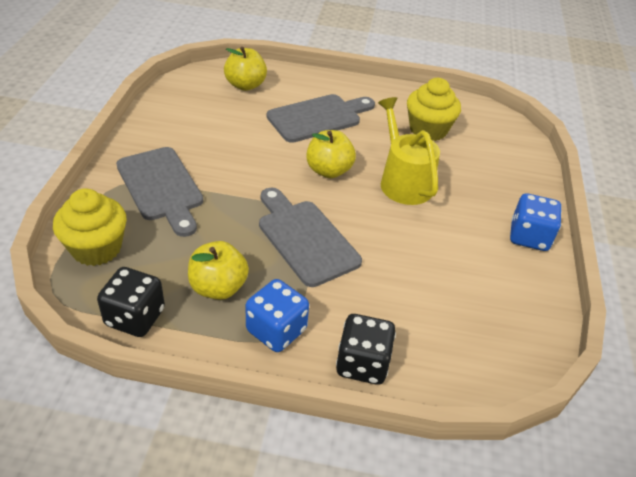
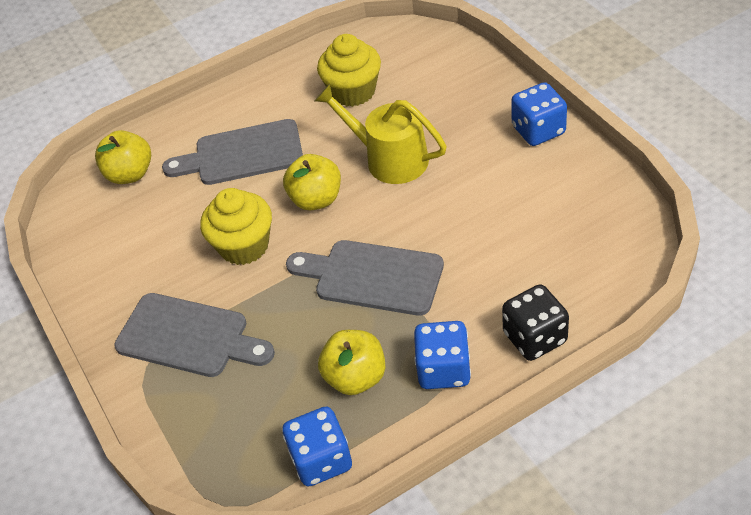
camera: 30 degrees left, 5 degrees up
yellow cupcake [53,188,127,266] -> yellow cupcake moved to [200,188,272,265]
black dice [97,267,165,337] -> blue dice [282,406,352,486]
grey cutting board [267,94,375,143] -> grey cutting board turned 120 degrees counterclockwise [162,119,303,185]

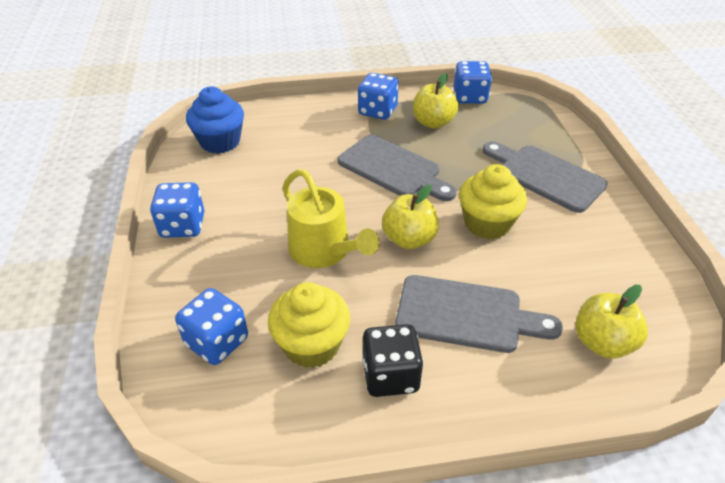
camera: 165 degrees left, 5 degrees down
black dice [502,284,569,361] -> black dice moved to [362,324,424,397]
none -> blue dice [175,288,248,365]
none -> blue cupcake [186,87,244,154]

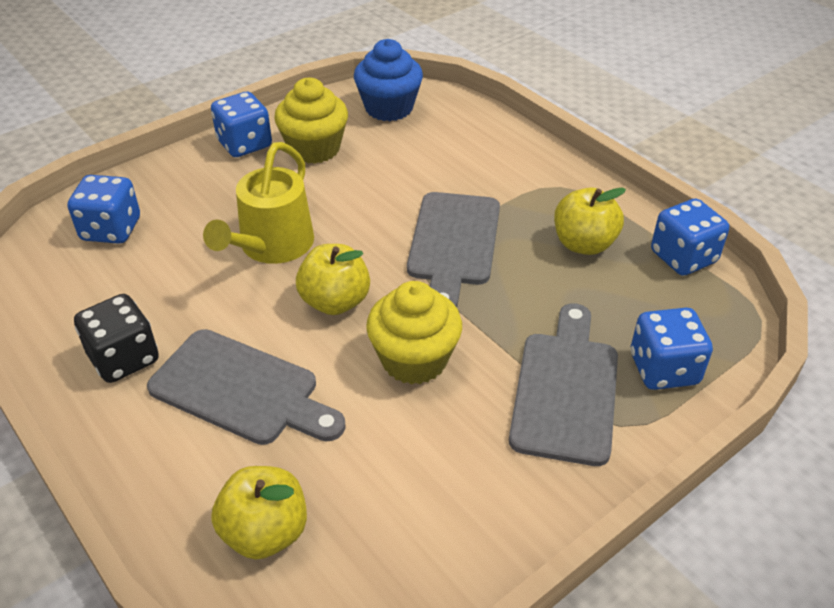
camera: 60 degrees right, 0 degrees up
yellow cupcake [268,282,350,368] -> yellow cupcake moved to [274,78,348,164]
blue dice [358,73,399,120] -> blue dice moved to [631,308,713,390]
grey cutting board [395,275,563,353] -> grey cutting board turned 45 degrees counterclockwise [147,329,346,445]

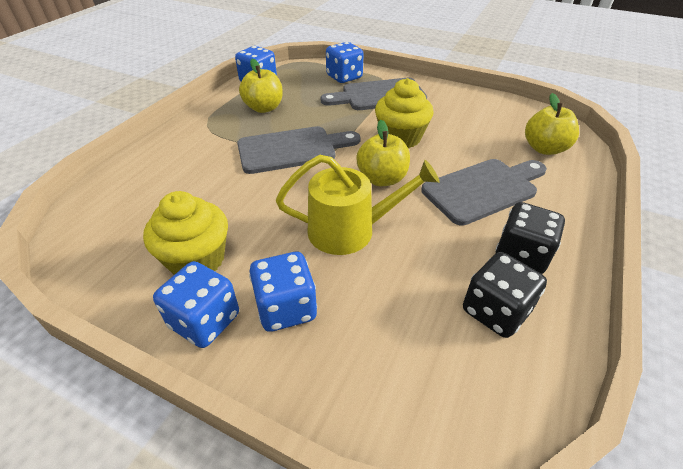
camera: 115 degrees left, 0 degrees up
blue dice [68,175,140,244] -> blue dice moved to [249,252,317,332]
grey cutting board [147,329,346,445] -> grey cutting board turned 60 degrees clockwise [421,159,547,226]
blue cupcake [354,39,423,121] -> none
none -> black dice [463,252,547,338]

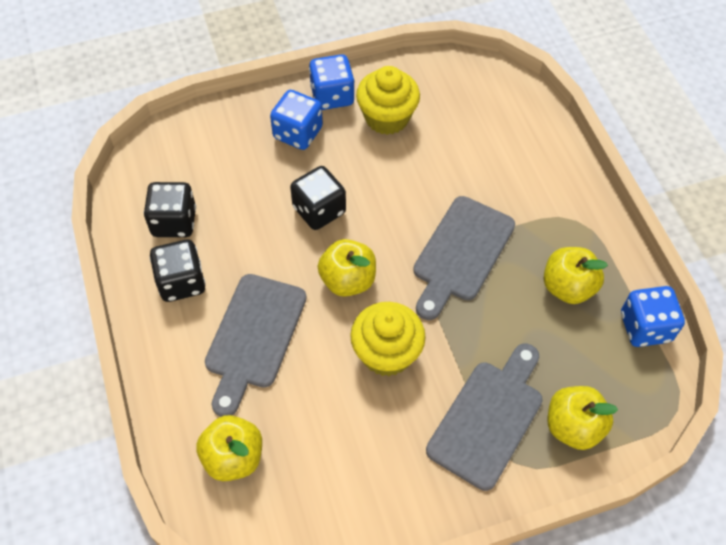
camera: 135 degrees right, 15 degrees up
yellow watering can [276,155,440,255] -> black dice [290,166,346,230]
blue dice [326,42,364,83] -> yellow apple [548,386,618,450]

